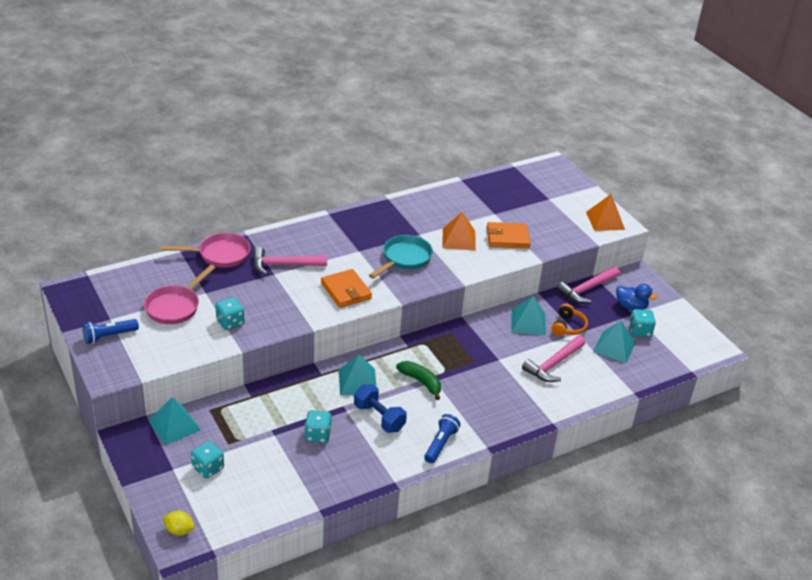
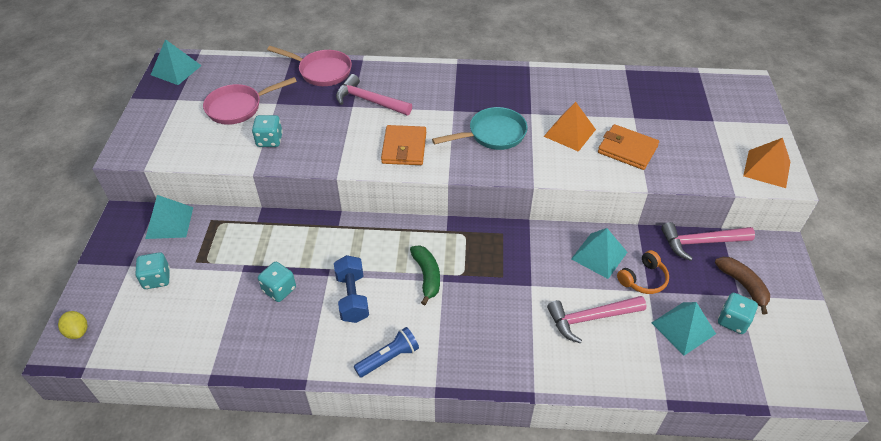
camera: 35 degrees right, 10 degrees up
blue flashlight [83,319,139,344] -> none
turquoise pyramid [339,354,376,395] -> turquoise pyramid moved to [151,39,202,85]
blue duck [616,284,657,311] -> brown banana [715,257,770,315]

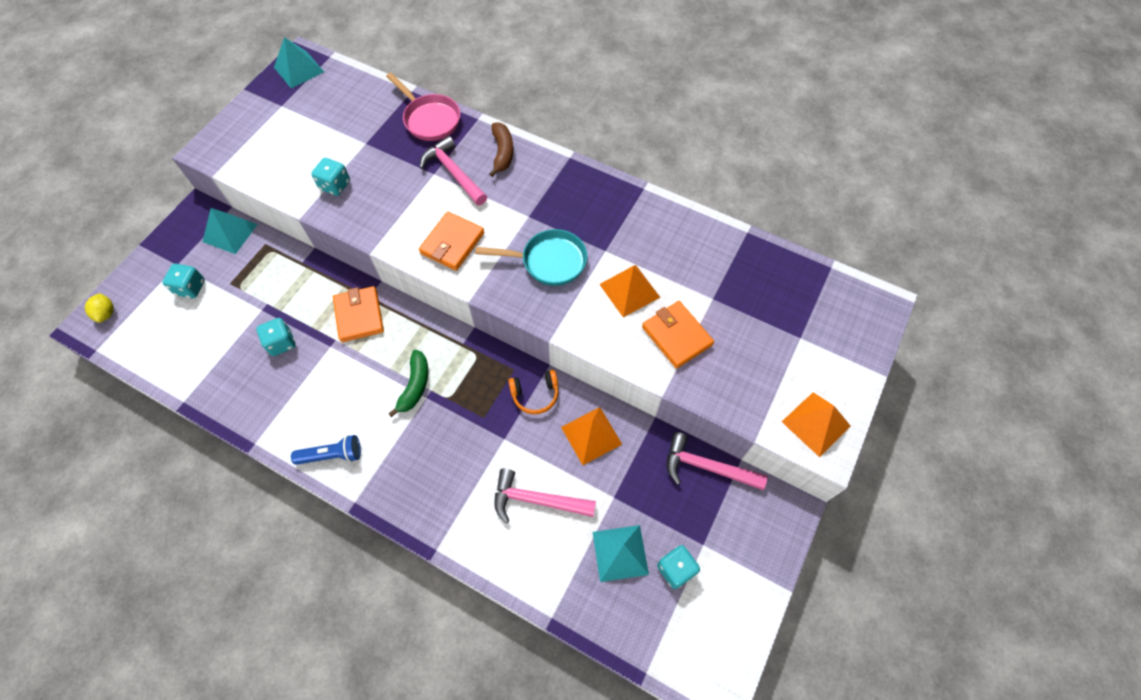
camera: 25 degrees right, 15 degrees up
pink pan [203,77,297,125] -> none
blue dumbbell [334,255,369,323] -> none
turquoise pyramid [571,228,627,279] -> orange pyramid [561,407,622,465]
orange headphones [617,250,669,294] -> orange headphones moved to [508,370,558,414]
brown banana [715,257,770,315] -> brown banana moved to [490,122,513,177]
none -> orange wallet [333,286,384,342]

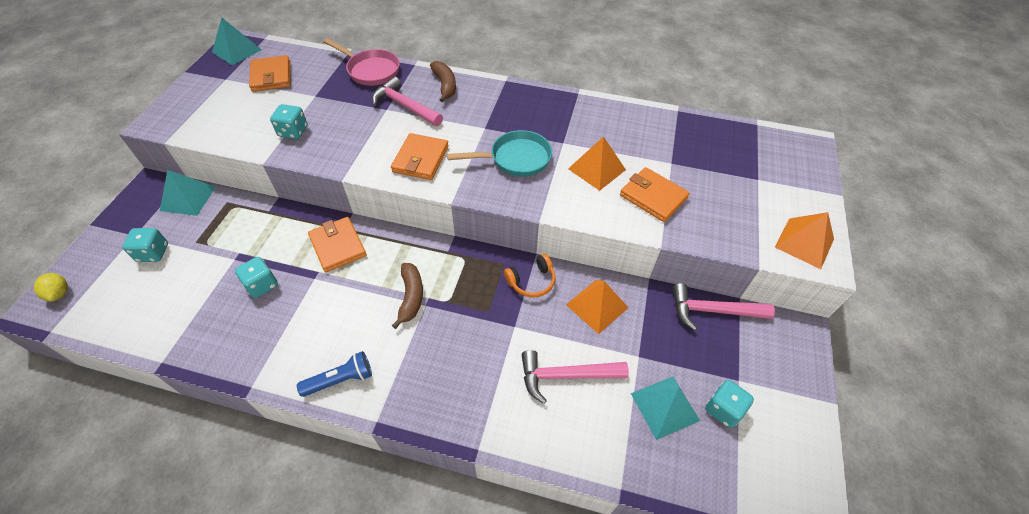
camera: 15 degrees left, 10 degrees down
green banana [388,350,428,417] -> brown banana [392,263,423,329]
none -> orange wallet [249,55,291,92]

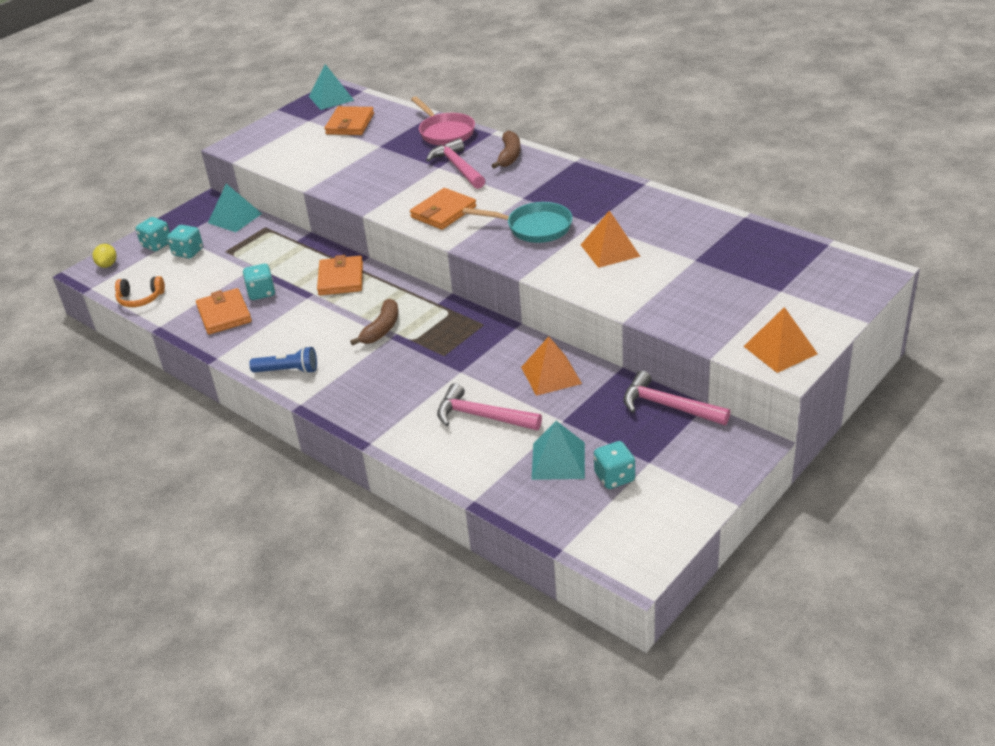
camera: 30 degrees right, 15 degrees down
turquoise dice [270,104,307,139] -> turquoise dice moved to [136,217,170,251]
orange headphones [504,254,556,298] -> orange headphones moved to [115,276,165,307]
orange wallet [620,167,690,222] -> orange wallet moved to [196,288,252,334]

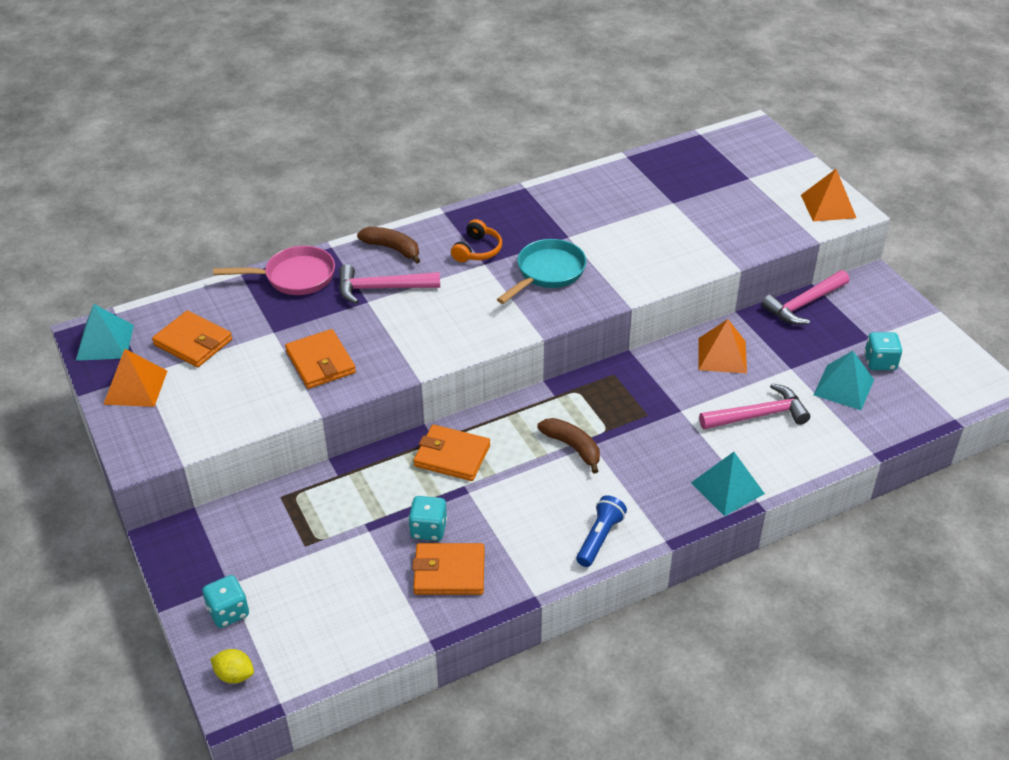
camera: 70 degrees left, 5 degrees up
orange headphones [115,276,165,307] -> orange headphones moved to [451,219,502,262]
turquoise dice [167,225,203,258] -> none
turquoise pyramid [208,184,262,232] -> turquoise pyramid moved to [691,452,765,516]
orange wallet [410,188,476,230] -> orange wallet moved to [285,329,356,389]
pink hammer [437,383,542,430] -> pink hammer turned 150 degrees counterclockwise [699,383,810,429]
orange pyramid [581,210,641,268] -> orange pyramid moved to [103,349,167,407]

